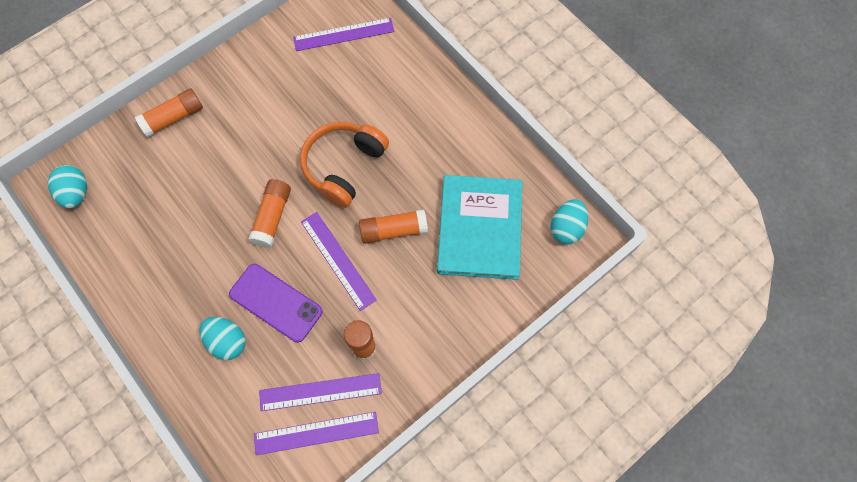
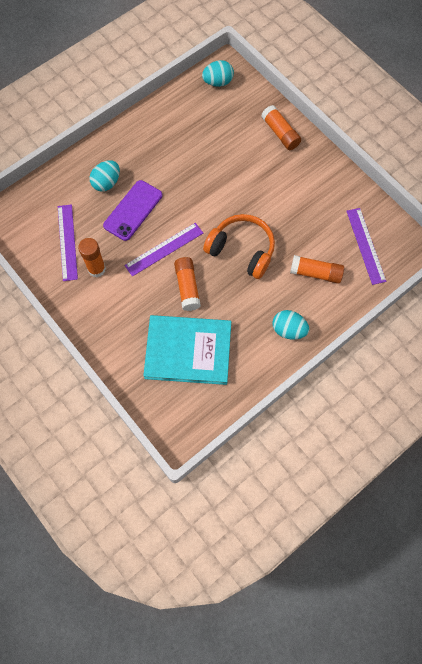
camera: 90 degrees right, 0 degrees up
orange glue stick [248,179,291,248] -> orange glue stick moved to [290,255,344,284]
purple ruler [254,412,379,455] -> none
turquoise egg [550,199,588,244] -> turquoise egg moved to [272,310,309,339]

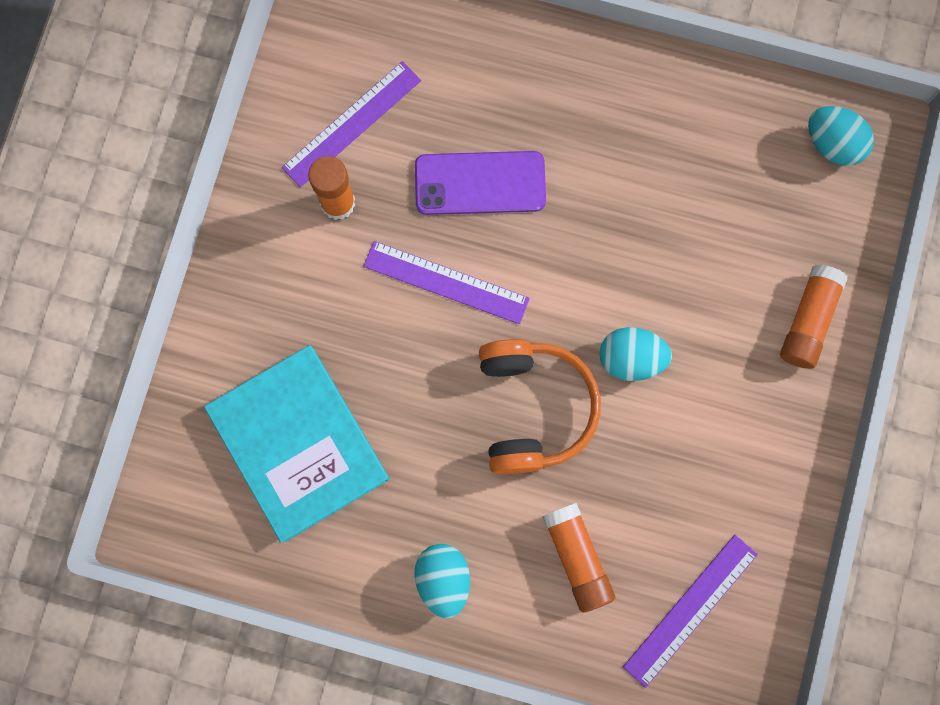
camera: 55 degrees right, 10 degrees up
turquoise egg [89,160,120,192] -> turquoise egg moved to [599,327,672,381]
orange glue stick [174,257,201,311] -> none

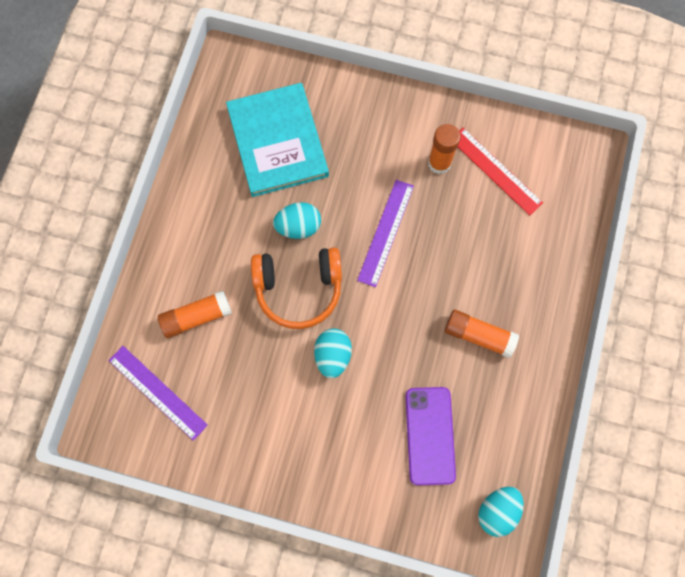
camera: 90 degrees right, 5 degrees down
turquoise book [204,345,389,543] -> turquoise book turned 75 degrees counterclockwise [226,83,329,197]
purple ruler [282,61,421,187] -> red ruler [458,128,543,215]
turquoise egg [414,544,470,618] -> turquoise egg moved to [273,202,321,239]
purple phone [415,151,546,215] -> purple phone moved to [405,387,456,485]
orange glue stick [780,265,848,369] -> orange glue stick moved to [445,310,519,358]

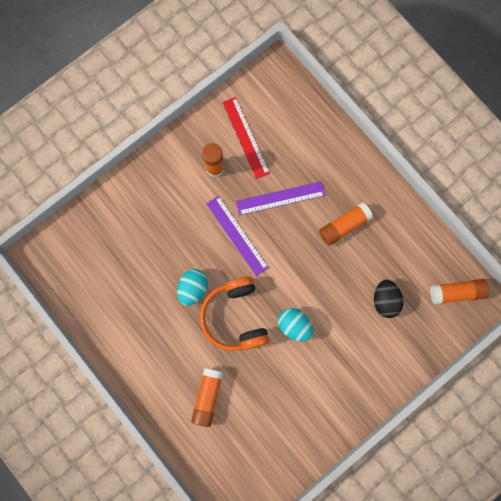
camera: 55 degrees left, 5 degrees up
purple ruler [108,346,208,441] -> purple ruler moved to [236,181,325,215]
turquoise book [226,83,329,197] -> none
orange headphones [251,247,342,329] -> orange headphones turned 135 degrees clockwise [200,277,270,351]
purple phone [405,387,456,485] -> black egg [374,280,403,318]
red ruler [458,128,543,215] -> red ruler turned 75 degrees clockwise [222,97,270,179]
turquoise egg [478,487,524,537] -> orange glue stick [430,279,489,305]

